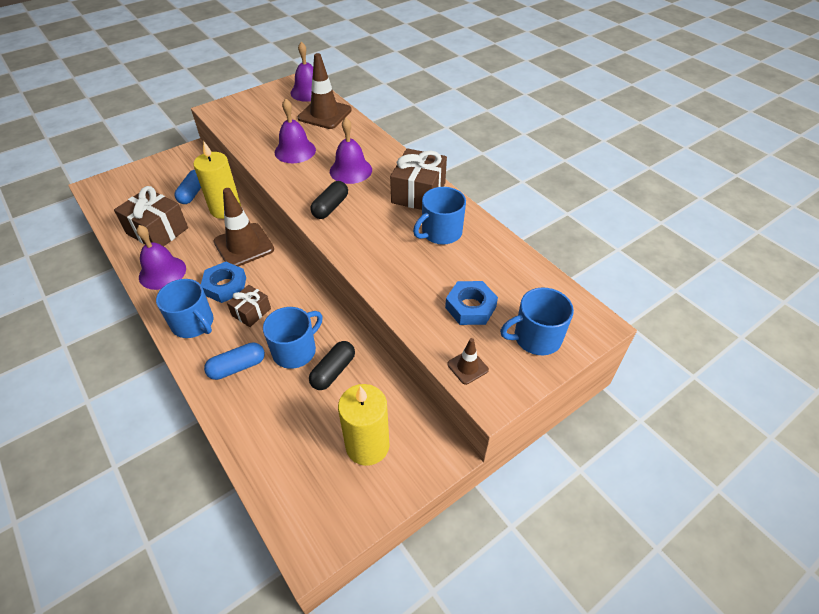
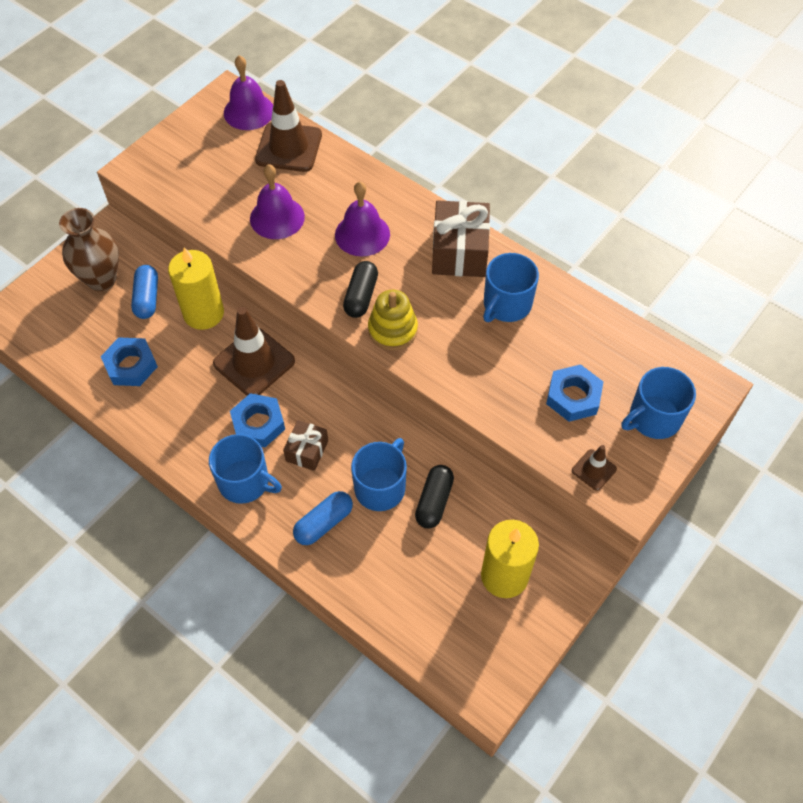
camera: 15 degrees left, 10 degrees up
brown gift [114,186,188,246] -> blue nut [101,337,158,386]
purple bell [137,225,186,290] -> none
none -> brown vase [59,208,119,291]
none -> yellow stacking toy [368,290,418,350]

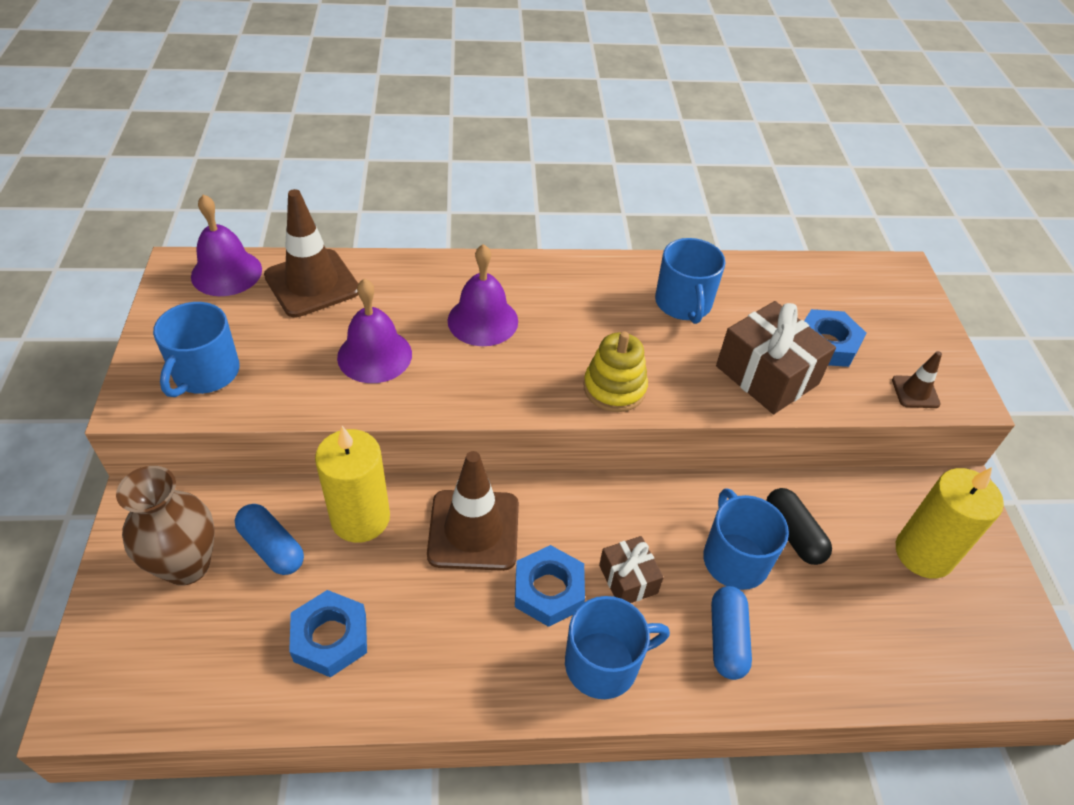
camera: 45 degrees left, 10 degrees down
black capsule [343,261,378,318] -> none
brown gift [432,200,490,277] -> brown gift moved to [716,301,836,414]
blue mug [622,367,696,439] -> blue mug moved to [153,302,240,397]

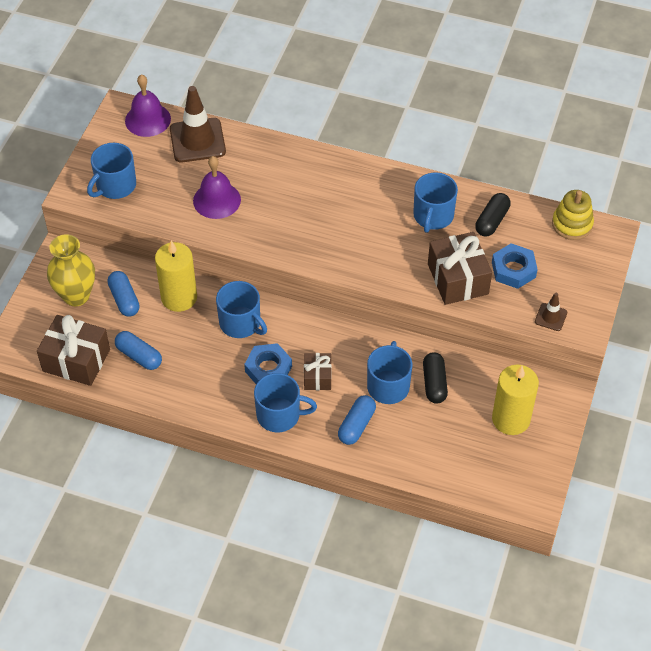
camera: 25 degrees right, 5 degrees up
brown vase [116,466,215,586] -> yellow vase [47,234,95,306]
blue nut [289,590,367,678] -> blue capsule [115,331,162,370]
brown traffic cone [427,451,519,571] -> blue mug [216,281,267,338]
purple bell [448,244,518,346] -> none
yellow stacking toy [583,331,648,412] -> yellow stacking toy moved to [552,190,594,240]
none -> brown gift [37,315,110,386]
none -> black capsule [475,193,511,237]

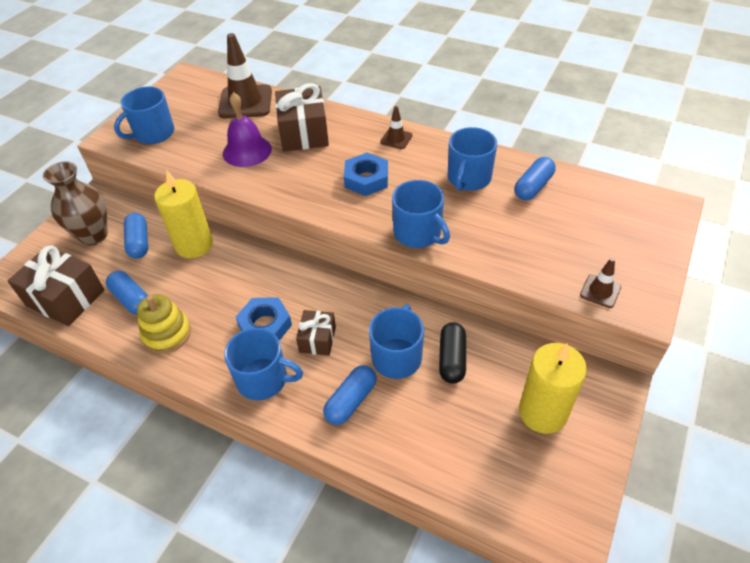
camera: 10 degrees right, 5 degrees down
yellow vase [47,234,95,306] -> brown vase [43,162,108,245]
purple bell [125,74,171,137] -> none
blue mug [216,281,267,338] -> blue mug moved to [392,180,450,248]
brown gift [428,232,492,305] -> brown gift moved to [275,83,329,152]
black capsule [475,193,511,237] -> blue capsule [514,157,556,200]
blue nut [492,243,538,289] -> blue nut moved to [344,153,388,196]
yellow stacking toy [552,190,594,240] -> yellow stacking toy moved to [137,294,191,354]
none -> brown traffic cone [380,106,412,149]

